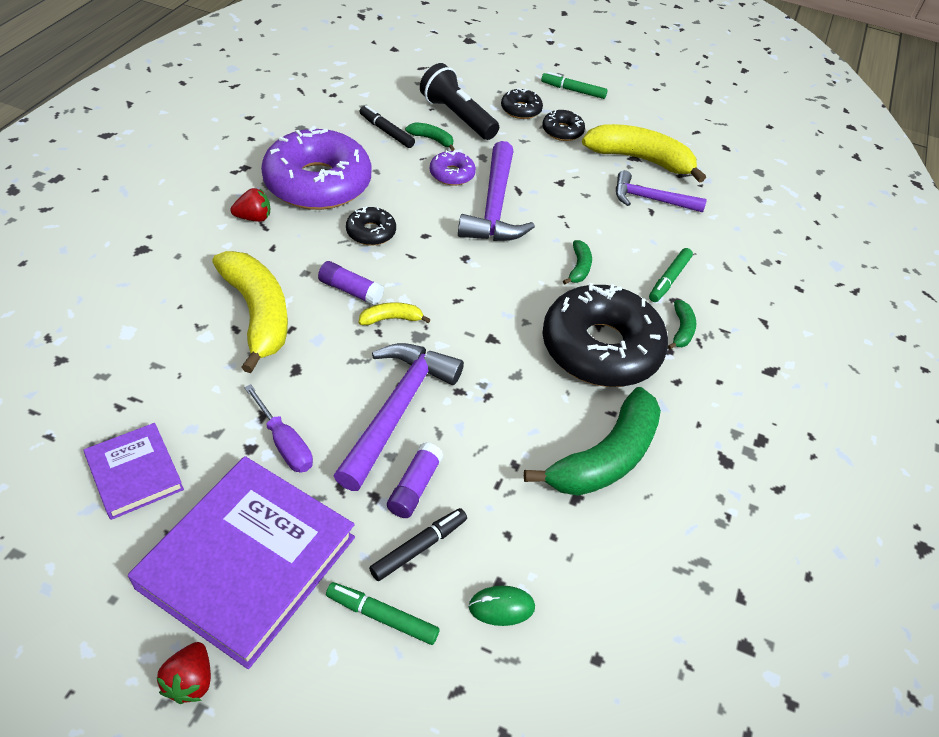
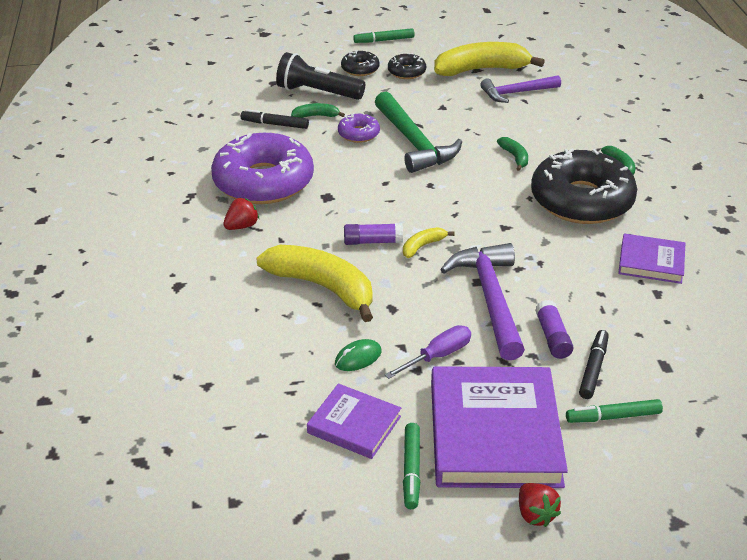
camera: 25 degrees left, 10 degrees down
purple screwdriver [244,384,313,473] -> purple screwdriver turned 60 degrees counterclockwise [384,325,471,379]
black donut [346,207,396,246] -> none
purple hammer [458,141,535,241] -> green hammer [375,92,462,173]
green mouse [469,586,535,626] -> green mouse moved to [335,339,382,371]
green banana [524,387,661,496] -> purple book [618,233,685,284]
green marker [649,248,693,302] -> green marker moved to [403,423,420,509]

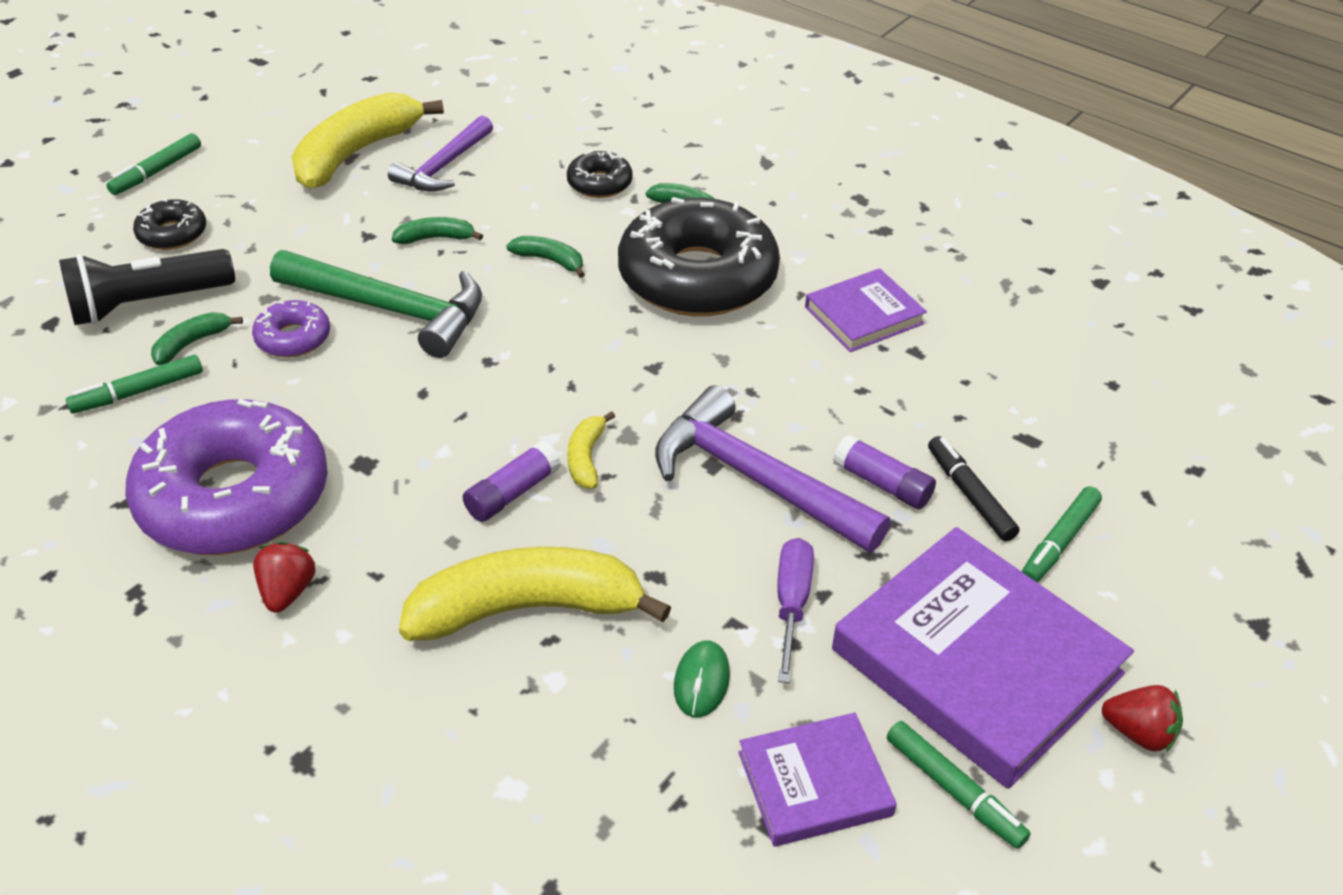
camera: 45 degrees left, 5 degrees up
black marker [241,109,309,129] -> green marker [66,355,203,414]
black donut [388,53,426,79] -> black donut moved to [567,150,633,198]
none -> green banana [392,217,483,244]

